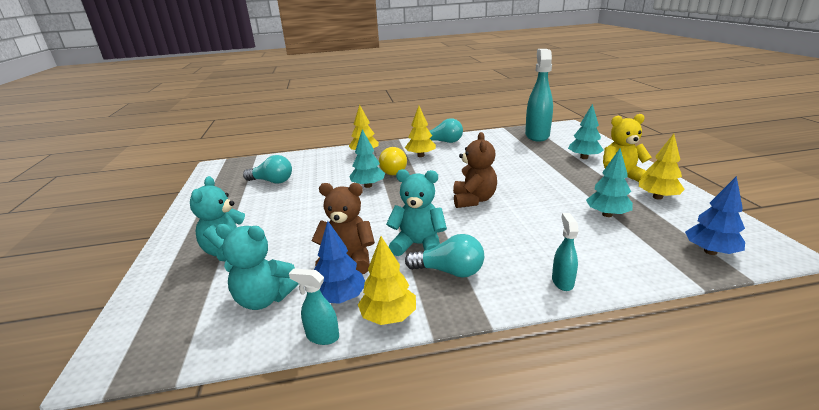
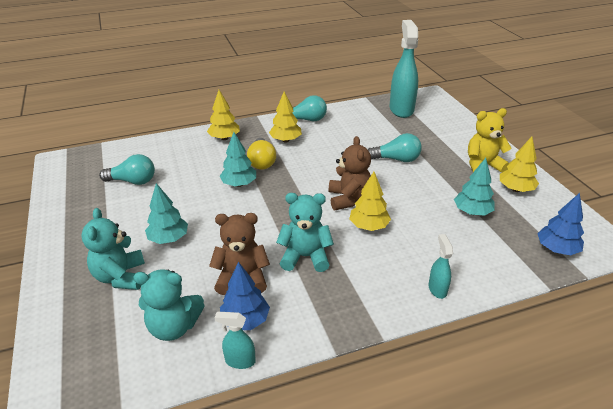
camera: 10 degrees left, 10 degrees up
yellow tree [358,236,416,325] -> yellow tree moved to [349,172,391,231]
turquoise light bulb [405,234,484,278] -> turquoise light bulb moved to [368,133,422,162]
turquoise tree [568,104,604,159] -> turquoise tree moved to [145,183,188,244]

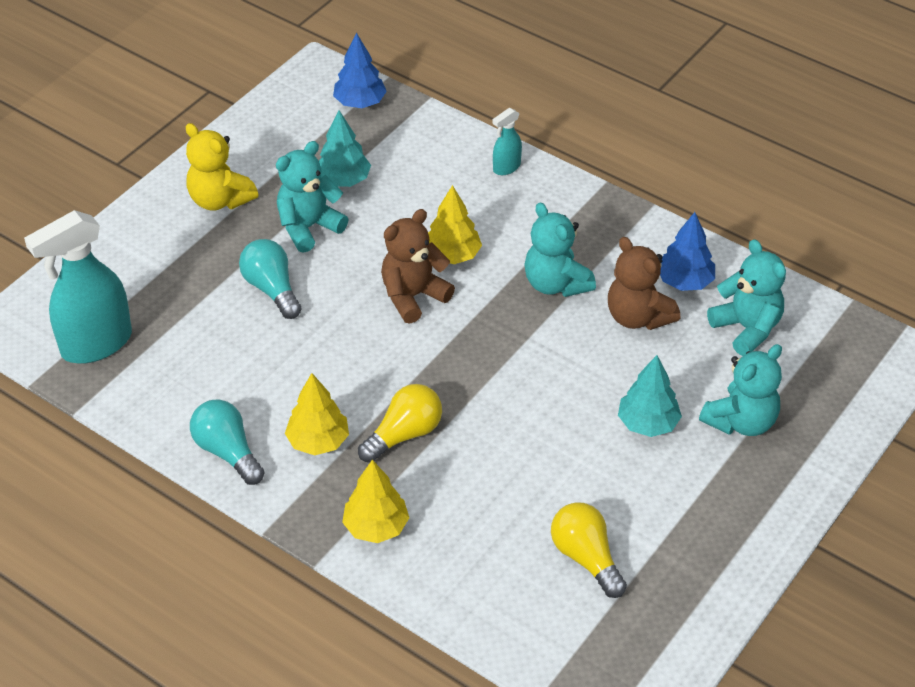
camera: 125 degrees left, 10 degrees up
turquoise light bulb [99,154,155,185] -> yellow light bulb [551,502,627,598]
turquoise spray bottle [215,312,256,369] -> none
turquoise tree [220,132,256,187] -> none
yellow tree [500,137,539,192] -> none
none -> turquoise teddy bear [276,141,348,253]

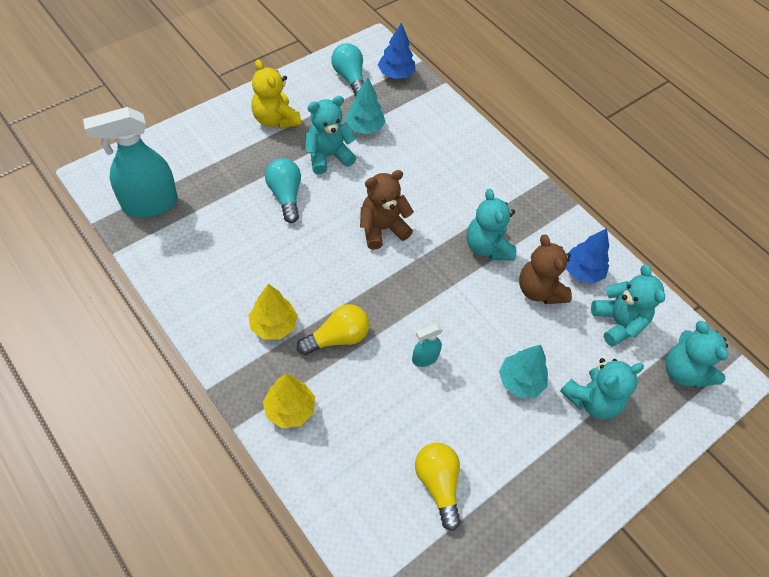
camera: 10 degrees right, 10 degrees up
turquoise light bulb [190,400,265,485] -> turquoise light bulb moved to [331,43,363,97]
yellow tree [428,185,482,264] -> none
turquoise spray bottle [492,108,522,175] -> turquoise spray bottle moved to [412,324,443,367]
none -> turquoise teddy bear [665,321,728,388]

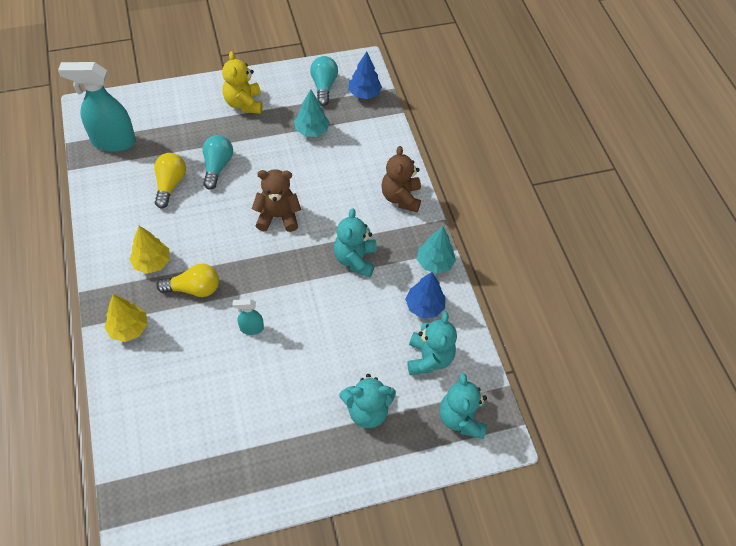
camera: 25 degrees right, 0 degrees up
turquoise teddy bear [305,96,356,174] -> none
yellow light bulb [415,442,461,531] -> yellow light bulb moved to [154,153,186,208]
turquoise tree [499,345,548,398] -> turquoise tree moved to [417,226,456,274]
brown teddy bear [519,234,572,304] -> brown teddy bear moved to [381,146,421,212]

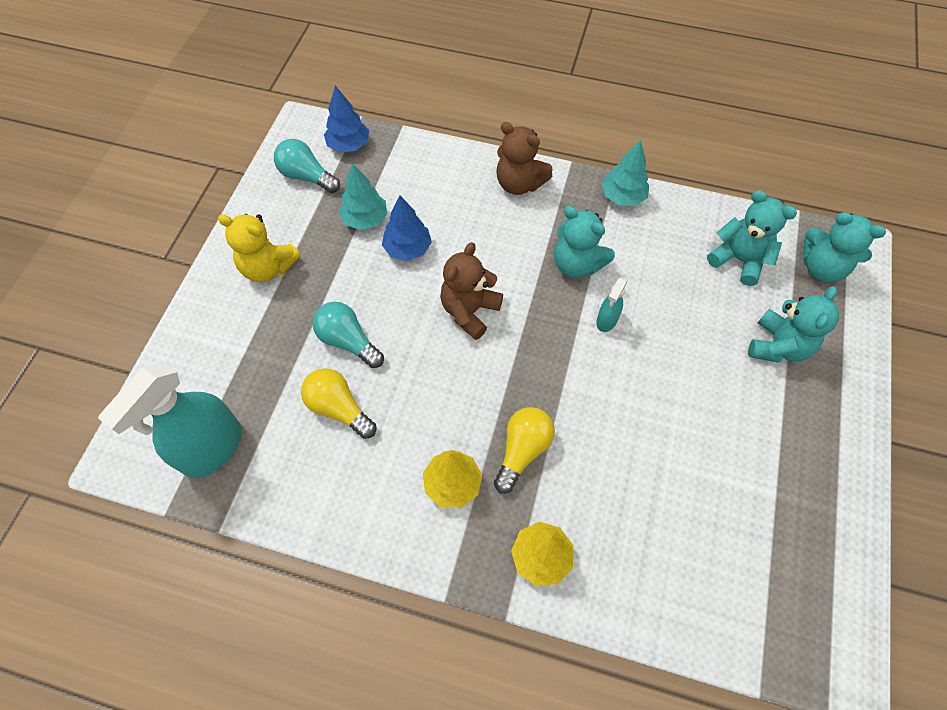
camera: 55 degrees left, 5 degrees up
turquoise spray bottle [233,299,264,335] -> turquoise spray bottle moved to [596,277,628,332]
blue tree [405,272,445,318] -> blue tree moved to [382,196,432,261]

